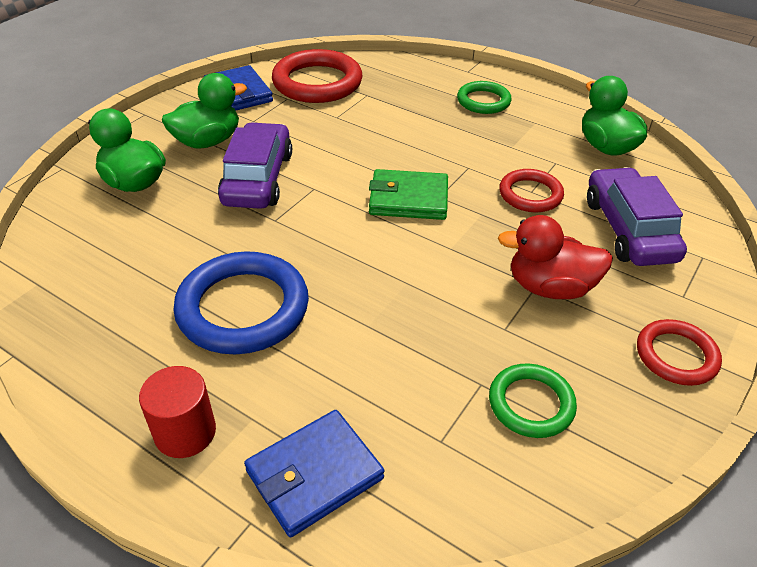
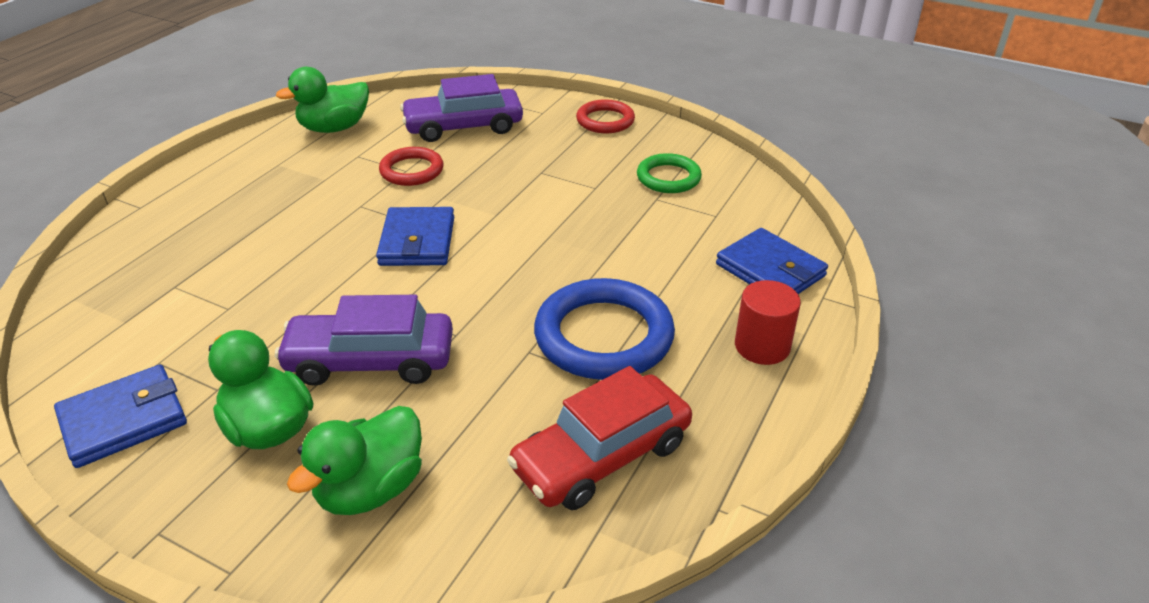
camera: 95 degrees left, 5 degrees down
red ring [272,49,363,103] -> none
green wallet [369,169,448,220] -> blue wallet [376,207,454,266]
green ring [457,81,511,114] -> none
red duck [498,215,613,299] -> none
none -> red car [507,366,692,510]

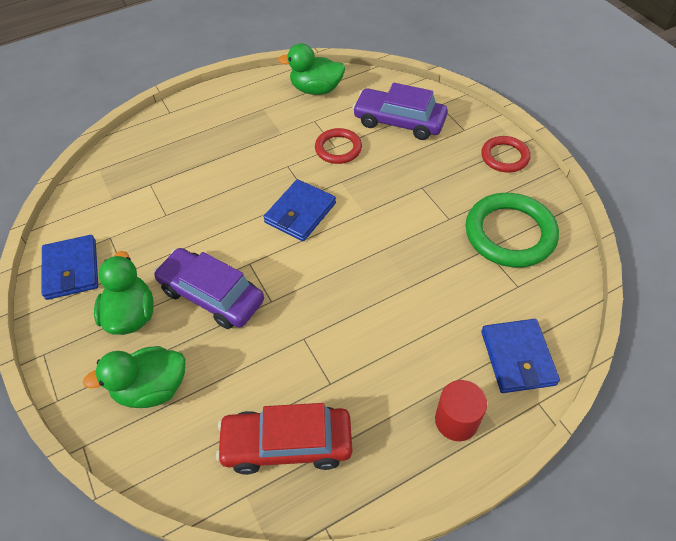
camera: 35 degrees right, 15 degrees up
blue wallet [54,365,187,468] -> blue wallet turned 75 degrees clockwise [41,235,98,300]
blue ring [534,278,675,380] -> none
green ring [637,153,702,193] -> green ring [466,193,559,267], size x1.72

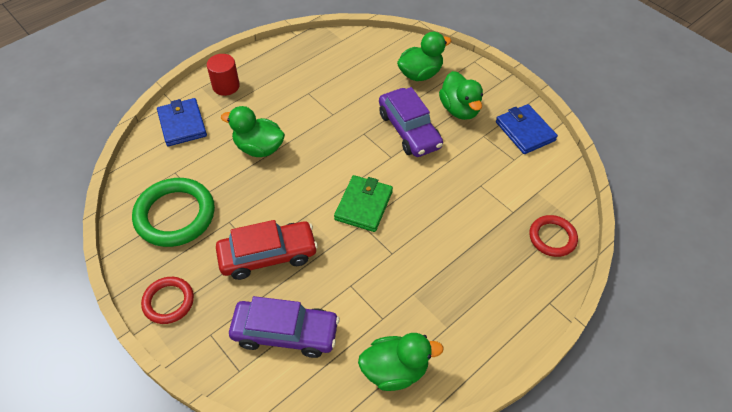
camera: 165 degrees right, 0 degrees up
purple car [154,248,264,329] -> purple car turned 45 degrees clockwise [379,87,443,157]
red car [216,403,352,475] -> red car moved to [216,220,318,280]
blue wallet [264,179,336,241] -> green wallet [334,175,393,232]
red ring [315,128,362,164] -> red ring moved to [529,215,578,257]
none -> green duck [221,106,285,157]

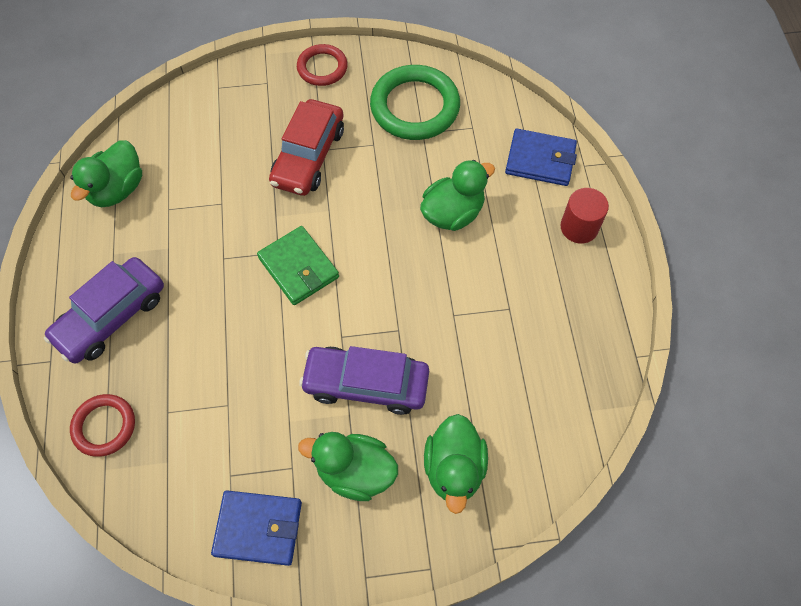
camera: 125 degrees right, 10 degrees up
purple car [229,296,340,358] -> purple car moved to [44,257,164,364]

